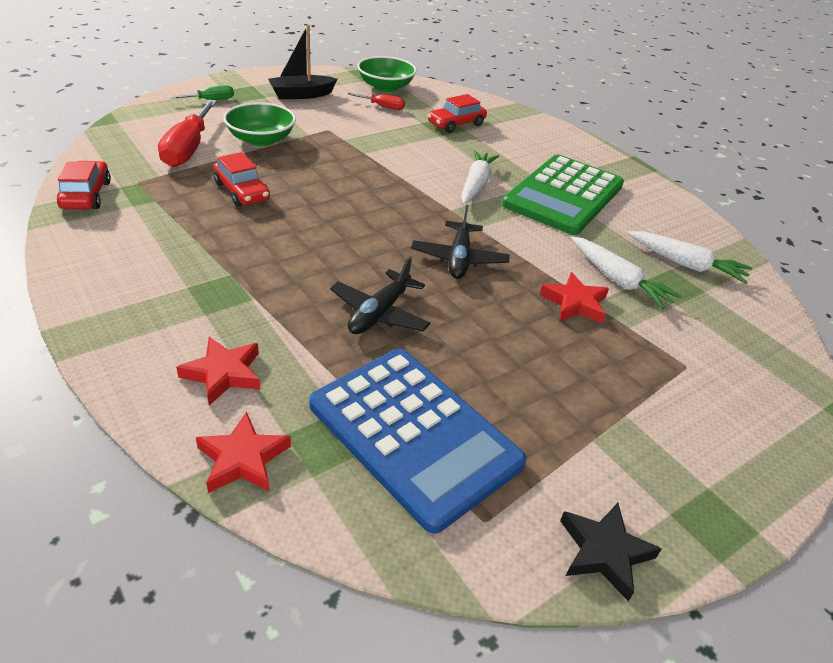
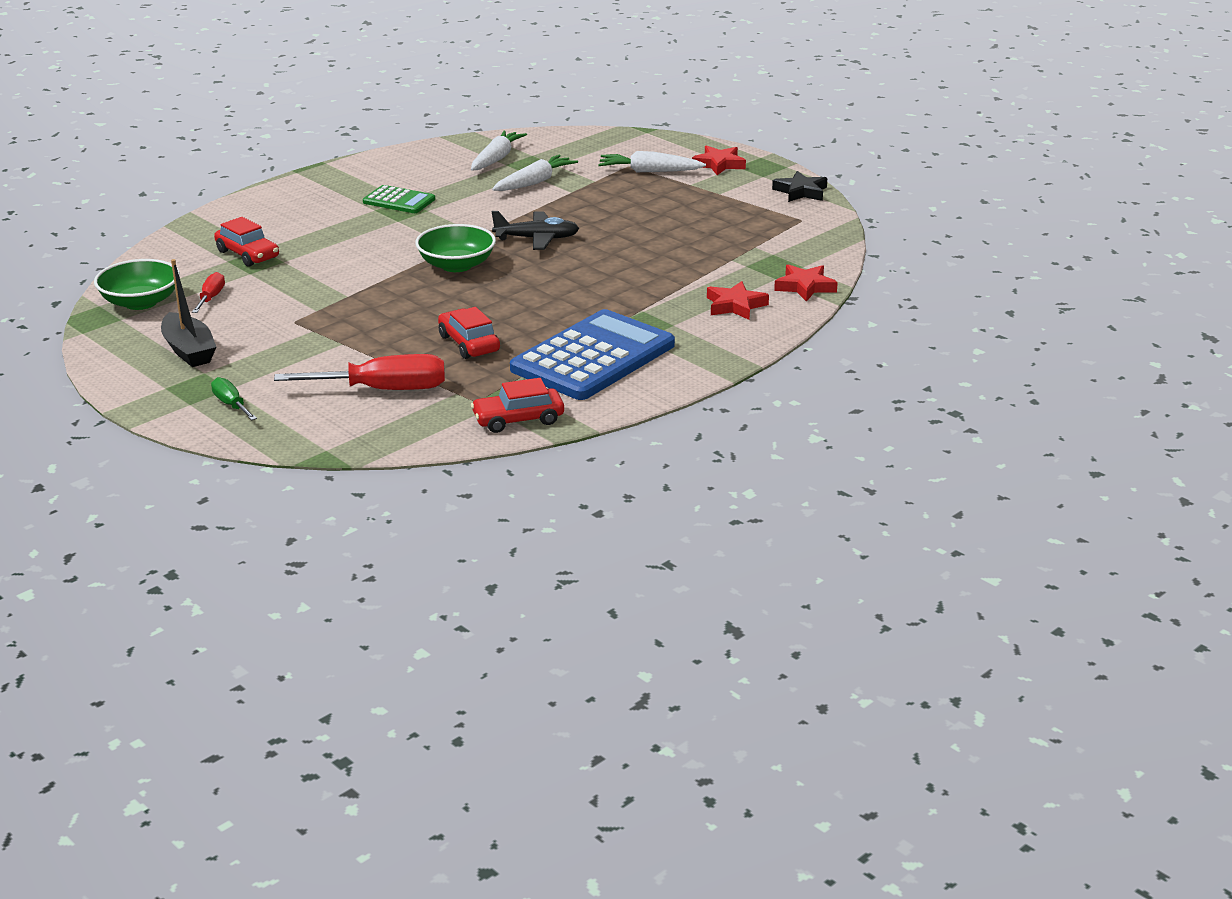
camera: 95 degrees left, 10 degrees down
red car [213,152,270,207] -> red car turned 75 degrees counterclockwise [438,307,500,359]
green bowl [223,102,296,146] -> green bowl moved to [415,224,496,272]
blue calculator [309,349,527,534] -> blue calculator moved to [510,309,675,400]
black plane [330,257,430,334] -> none
white carrot [461,150,499,204] -> white carrot moved to [598,151,706,172]
green calculator [502,154,624,235] -> green calculator [363,185,435,213], size x0.50
red star [540,272,609,323] -> red star moved to [692,146,746,175]

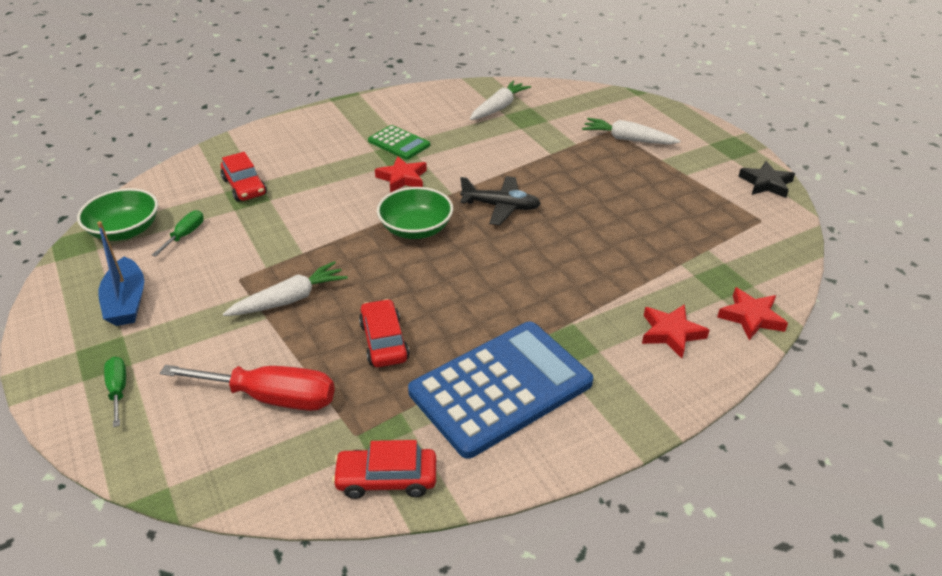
camera: 15 degrees right, 10 degrees up
black boat [161,259,216,367] -> blue boat [97,221,144,326]
red screwdriver [192,272,225,313] -> green screwdriver [152,210,204,257]
white carrot [492,155,578,191] -> white carrot moved to [223,261,348,316]
red star [692,146,746,175] -> red star moved to [375,156,427,193]

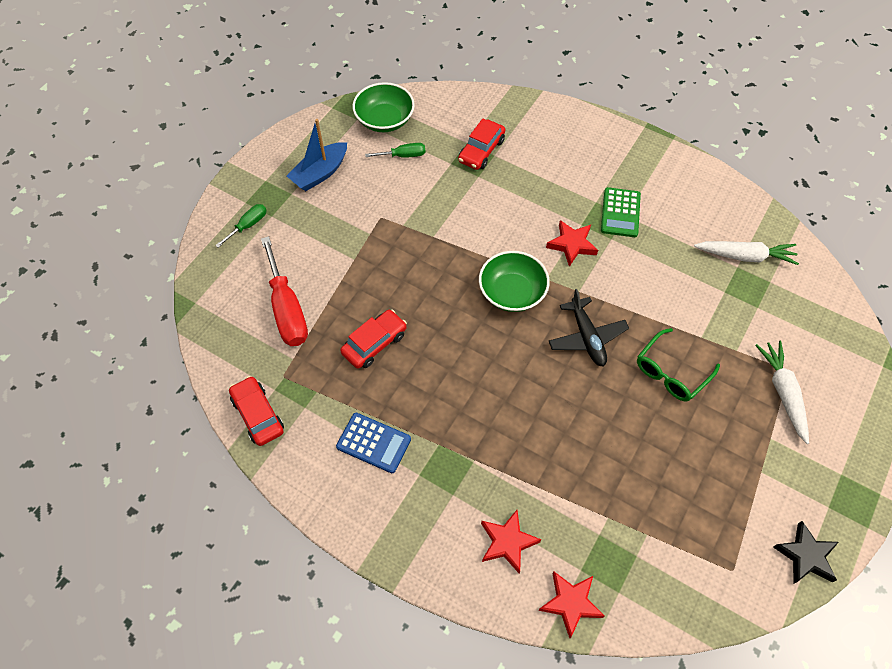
camera: 60 degrees right, 20 degrees up
white carrot [223,261,348,316] -> none
blue calculator [408,322,593,459] -> blue calculator [336,413,411,473], size x0.50
none -> green glasses [637,328,720,402]

